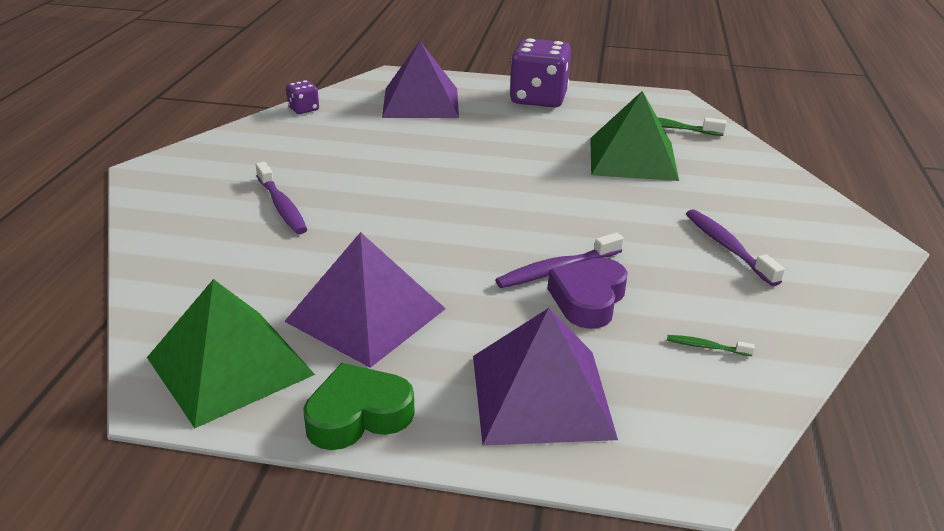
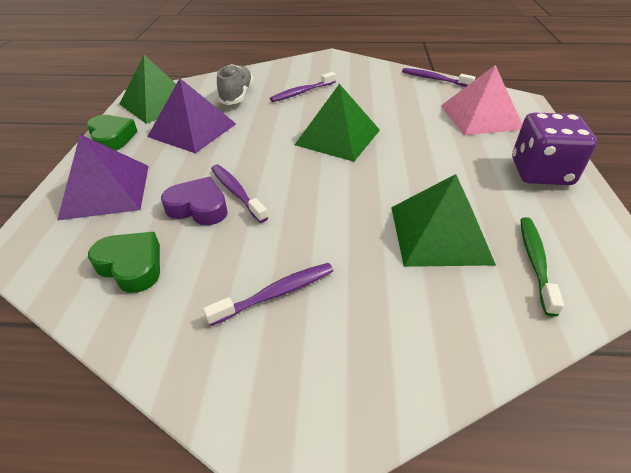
camera: 85 degrees right, 10 degrees up
purple dice [286,80,319,114] -> purple toothbrush [402,68,476,87]
purple pyramid [382,41,459,118] -> pink pyramid [441,65,522,135]
green toothbrush [667,335,754,356] -> green heart [88,232,160,293]
none -> grey shoe [217,64,254,105]
none -> green pyramid [295,84,380,162]

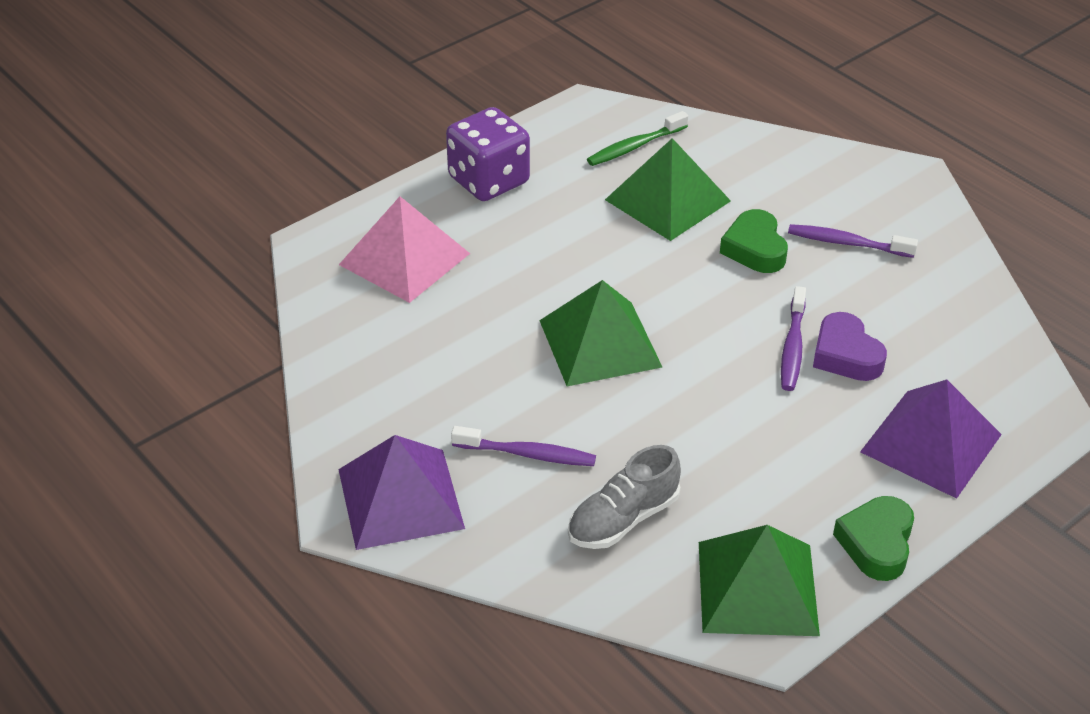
camera: 135 degrees left, 0 degrees up
green heart [88,232,160,293] -> green heart moved to [720,209,788,273]
purple pyramid [147,78,236,153] -> purple pyramid moved to [338,435,465,550]
purple toothbrush [402,68,476,87] -> none

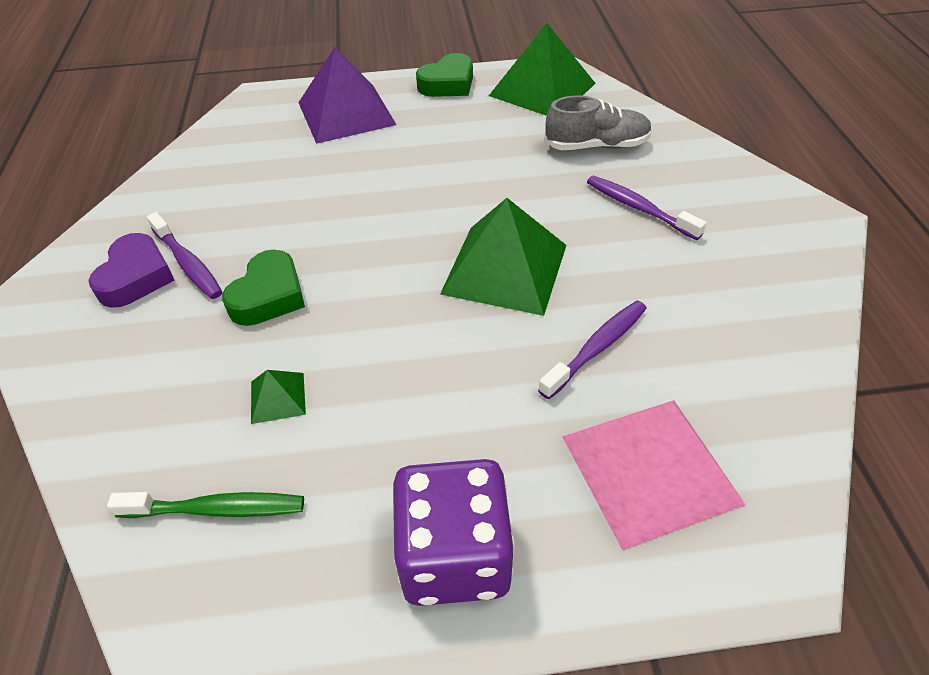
camera: 145 degrees left, 5 degrees up
purple pyramid [338,435,465,550] -> none
green pyramid [605,138,731,241] -> green pyramid [251,370,306,424], size x0.44
purple toothbrush [781,286,806,391] -> purple toothbrush moved to [538,300,647,399]
purple heart [813,312,887,381] -> purple heart moved to [88,233,174,308]

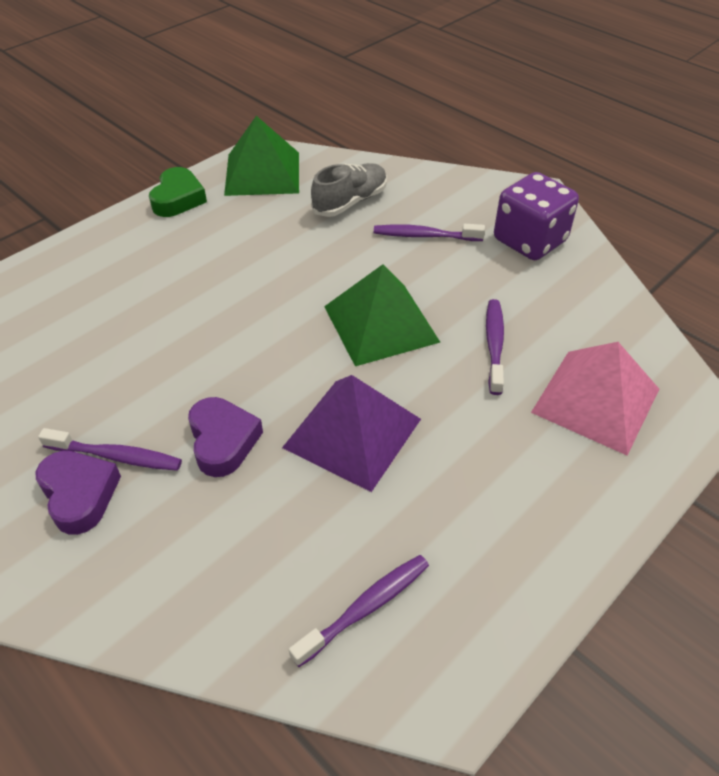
camera: 40 degrees left, 0 degrees up
green toothbrush [107,492,304,518] -> purple toothbrush [289,555,429,667]
green heart [222,250,305,326] -> purple heart [188,397,263,477]
green pyramid [251,370,306,424] -> none
purple pyramid [298,47,397,144] -> purple pyramid moved to [282,375,421,492]
purple dice [392,459,515,606] -> purple dice moved to [494,172,579,260]

